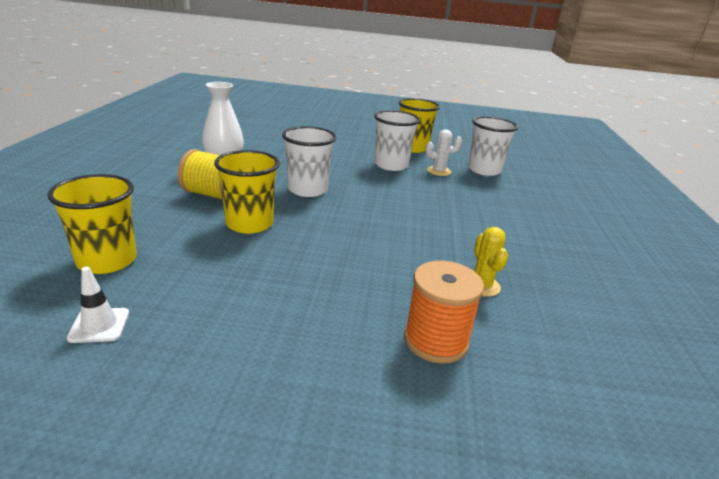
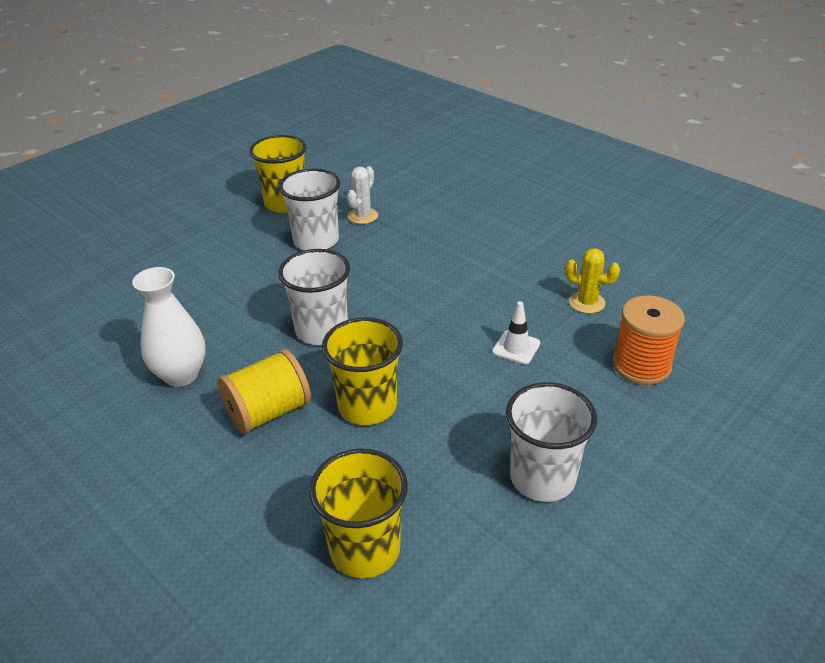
camera: 50 degrees left, 10 degrees up
white traffic cone [67,267,129,343] -> white traffic cone moved to [492,301,540,364]
white cup [468,116,518,176] -> white cup moved to [506,382,597,502]

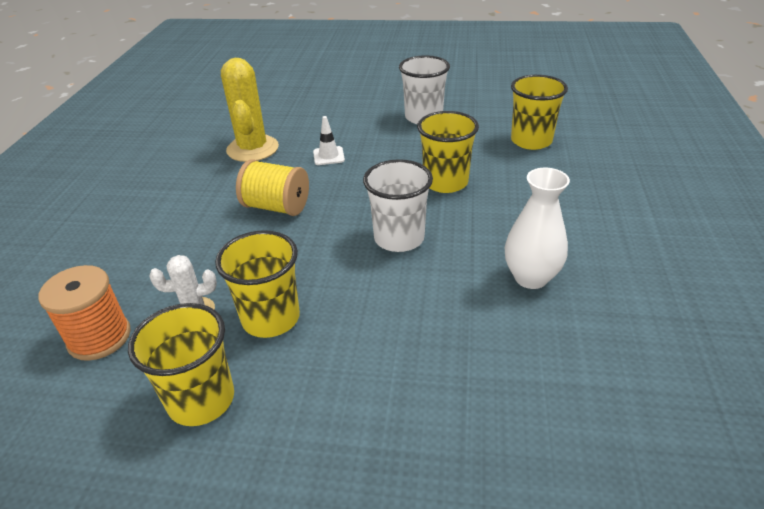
camera: 125 degrees left, 0 degrees up
yellow spool [217,349,311,434] -> yellow spool moved to [236,159,309,216]
white cup [279,168,340,250] -> yellow cup [215,230,300,338]
yellow cactus [565,249,620,314] -> yellow cactus [221,58,279,162], size x1.85
orange spool [613,295,685,385] -> orange spool moved to [38,265,131,361]

